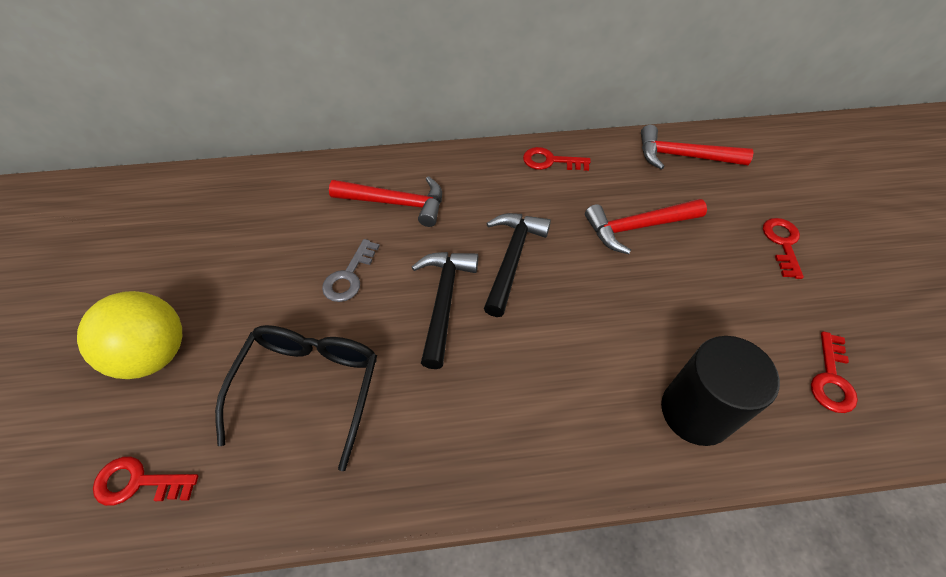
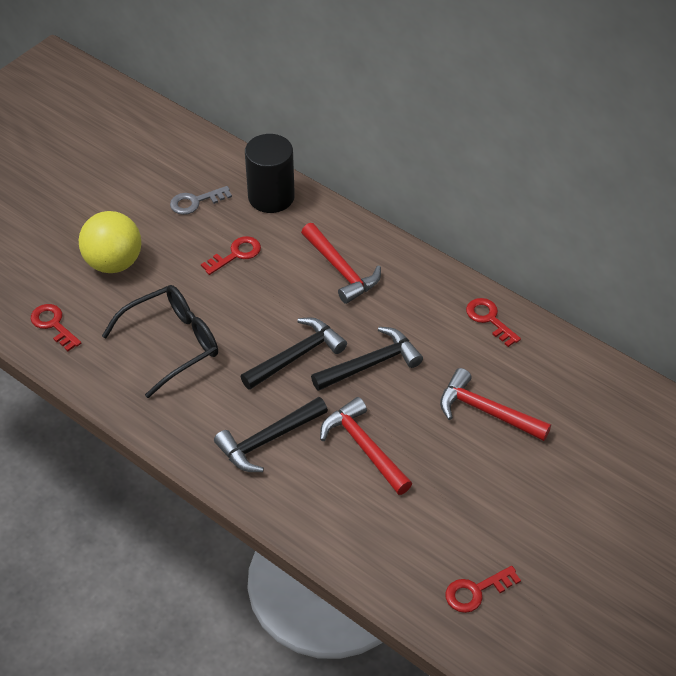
camera: 45 degrees right, 5 degrees down
grey key [322,239,380,302] -> grey key moved to [170,186,232,215]
red hammer [641,125,754,170] -> red hammer moved to [320,397,412,495]
black cylinder [661,336,780,446] -> black cylinder moved to [245,134,295,213]
red key [763,218,804,279] -> red key moved to [201,236,261,275]
none -> black hammer [214,397,328,472]

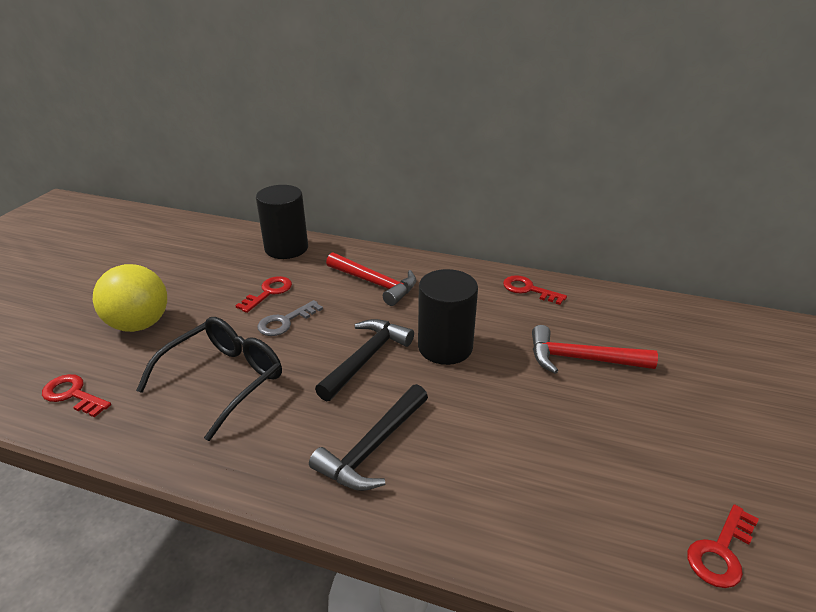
camera: 20 degrees left, 15 degrees down
grey key [170,186,232,215] -> grey key moved to [257,300,323,336]
black hammer [311,327,423,391] -> black cylinder [418,269,478,365]
red hammer [320,397,412,495] -> none

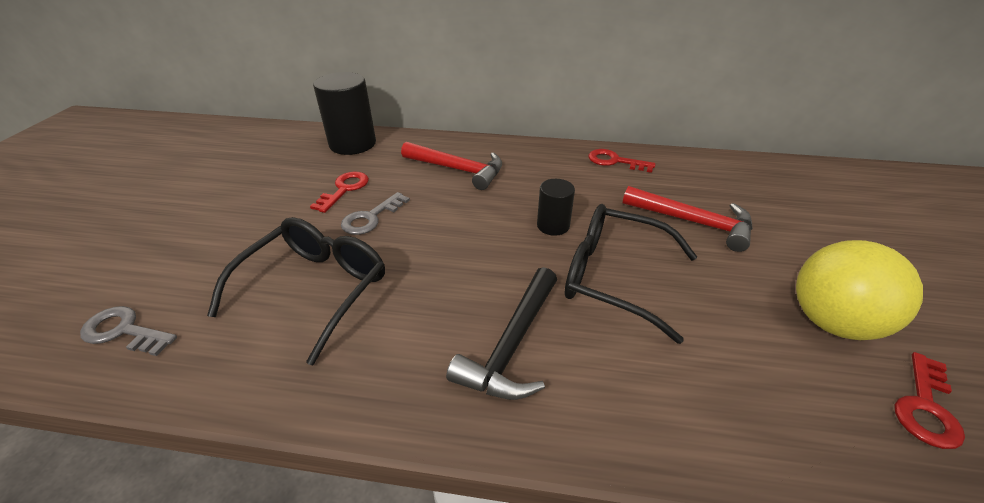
camera: 10 degrees left, 5 degrees up
red key [42,374,111,417] -> grey key [80,306,177,356]
yellow ball [93,264,167,332] -> yellow ball moved to [796,240,923,340]
black hammer [315,319,414,401] -> none
black cylinder [418,269,478,365] -> black cylinder [537,179,575,236], size x0.56
red hammer [532,325,658,374] -> red hammer turned 150 degrees counterclockwise [623,186,753,252]
none -> black glasses [565,204,697,344]

